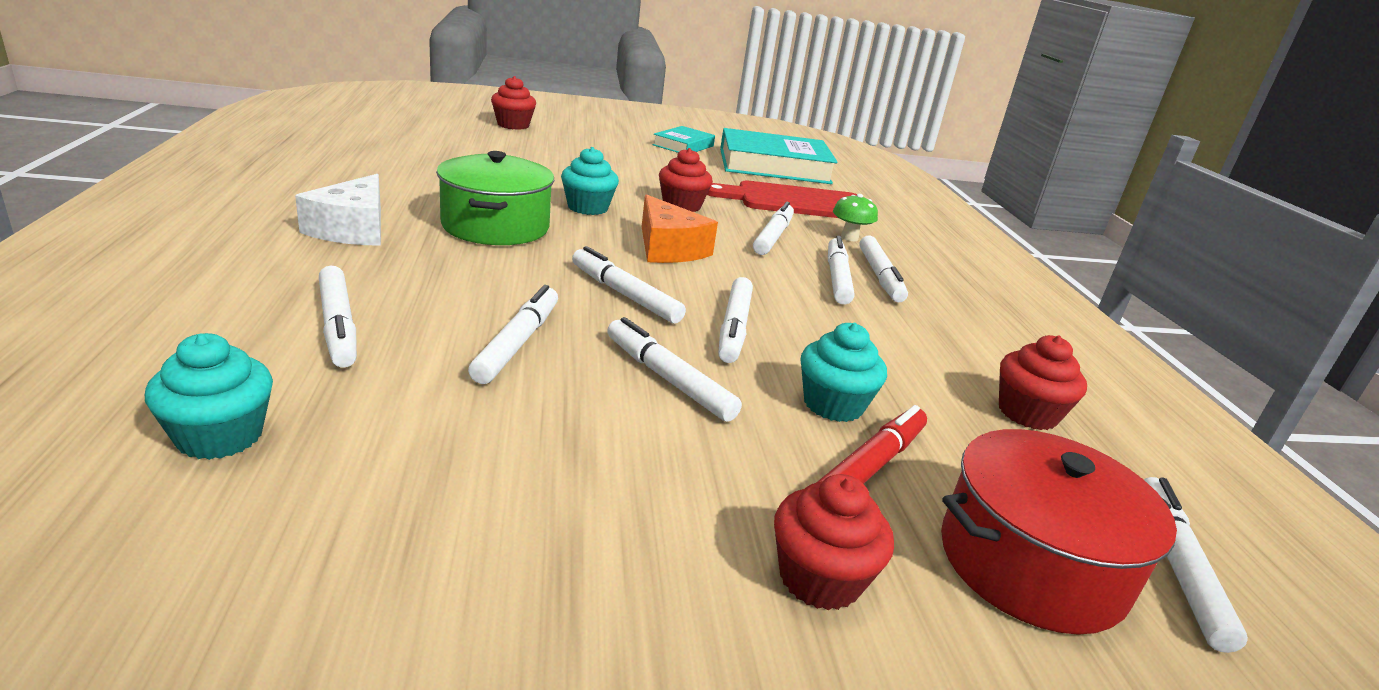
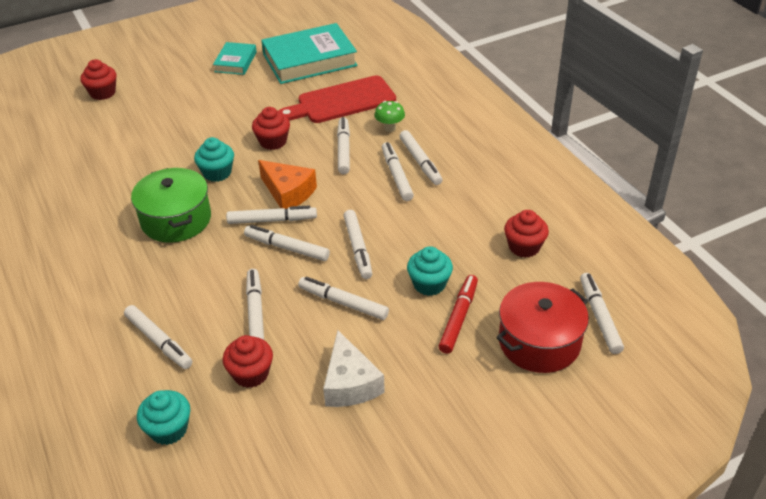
camera: 15 degrees left, 15 degrees up
white cheese [295,174,381,246] -> white cheese moved to [323,330,385,407]
red cupcake [774,474,894,610] -> red cupcake moved to [222,335,273,388]
none -> white marker [226,206,317,224]

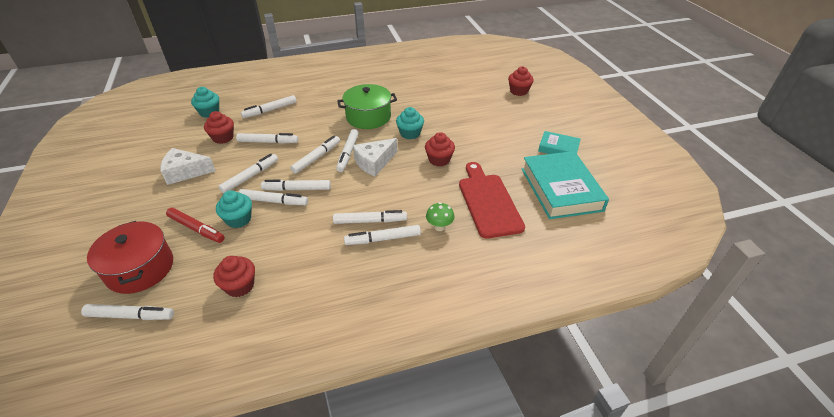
camera: 100 degrees right, 0 degrees up
orange cheese [258,160,317,209] -> white cheese [353,138,397,176]
white marker [337,117,350,174] -> white marker moved to [239,189,308,205]

